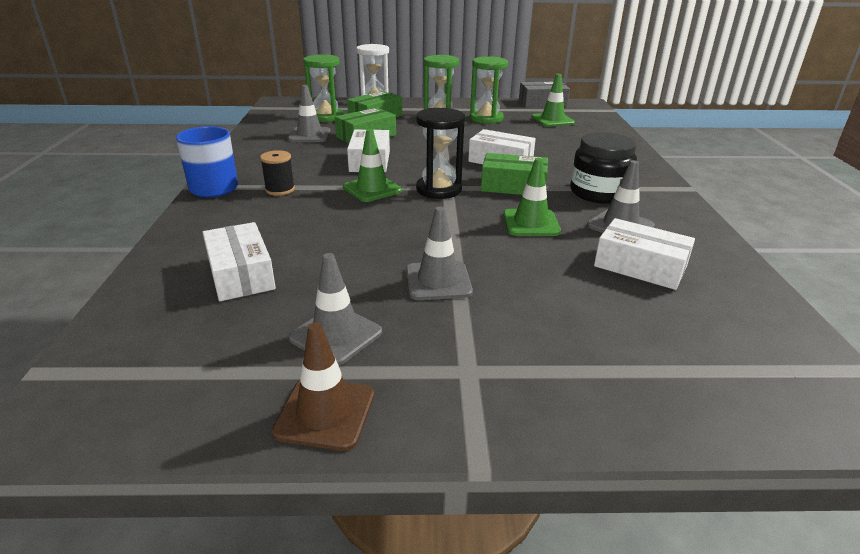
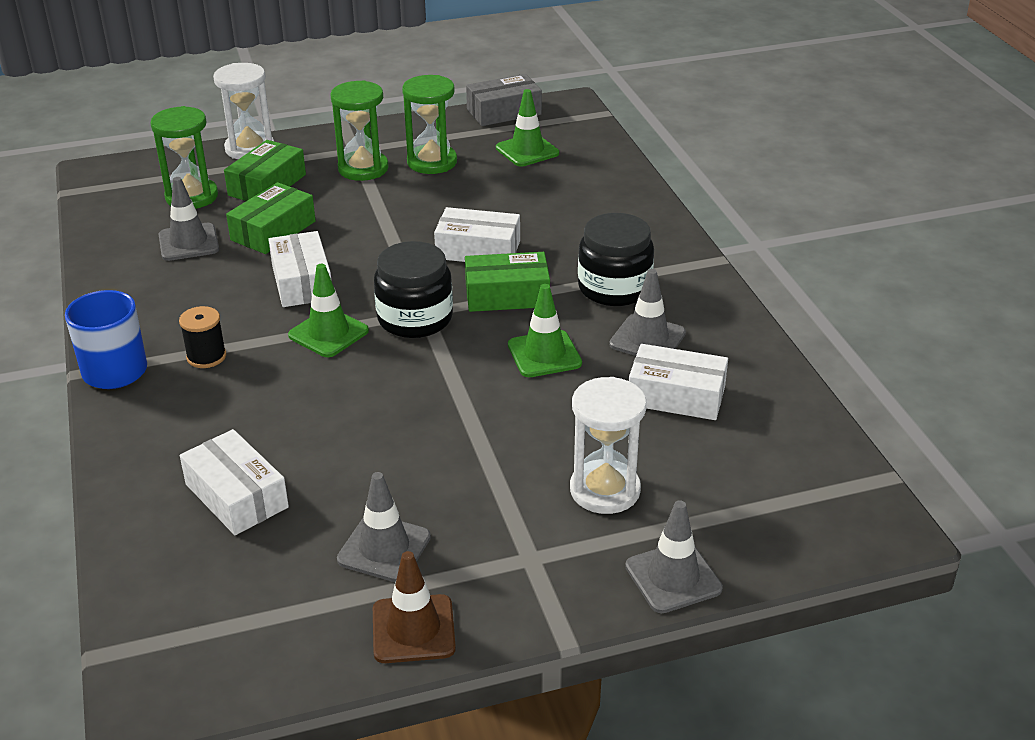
camera: 15 degrees left, 5 degrees up
grey traffic cone [406,207,473,300] -> grey traffic cone moved to [625,500,723,613]
black hourglass [416,108,465,199] -> black jar [374,241,453,338]
none -> white hourglass [570,377,647,514]

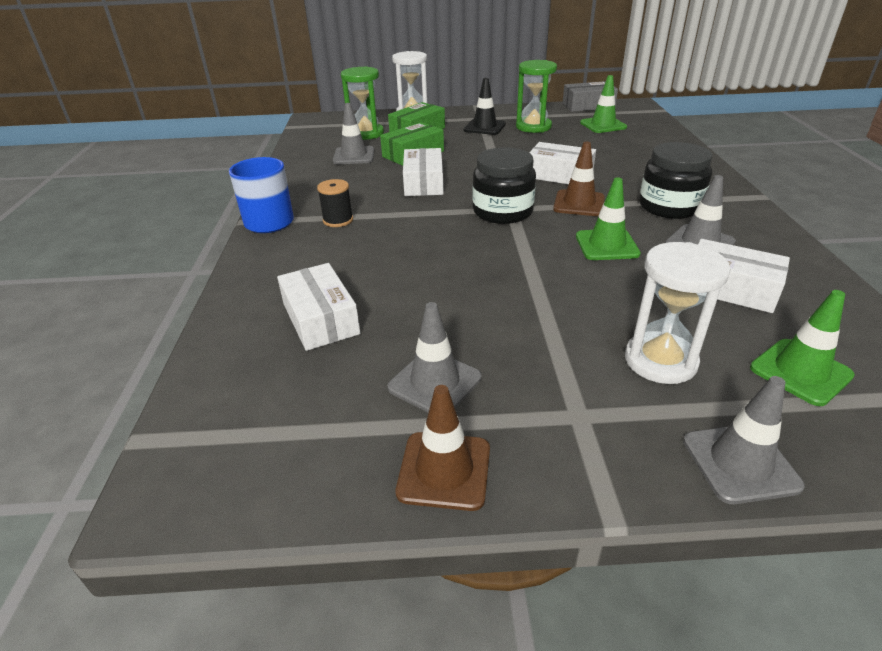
camera: 15 degrees right, 0 degrees up
green traffic cone [288,264,369,357] -> green traffic cone moved to [750,290,855,406]
green hourglass [330,80,389,181] -> black traffic cone [464,78,506,135]
green box [465,252,550,312] -> brown traffic cone [553,142,605,216]

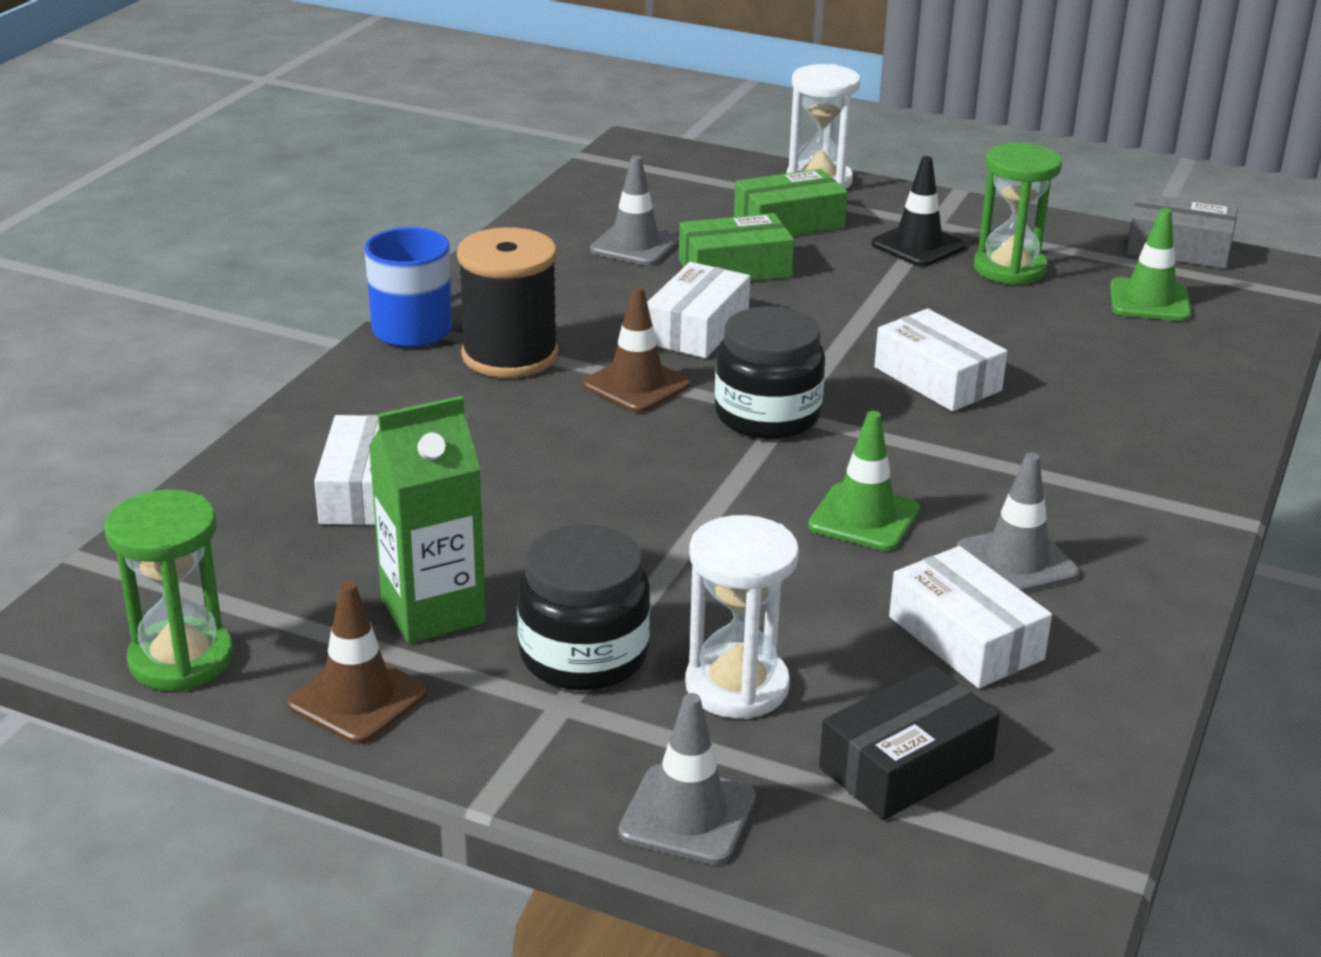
camera: 25 degrees right, 5 degrees down
black spool [317,179,353,227] -> black spool [457,227,558,378], size x1.91
green hourglass [341,66,384,140] -> green hourglass moved to [104,489,233,691]
grey traffic cone [387,302,482,413] -> green carton [368,396,486,643]
brown traffic cone [553,142,605,216] -> brown traffic cone moved to [583,286,690,413]
black jar [639,142,713,219] -> black jar moved to [517,524,650,691]
green traffic cone [750,290,855,406] -> black box [819,665,1000,820]

